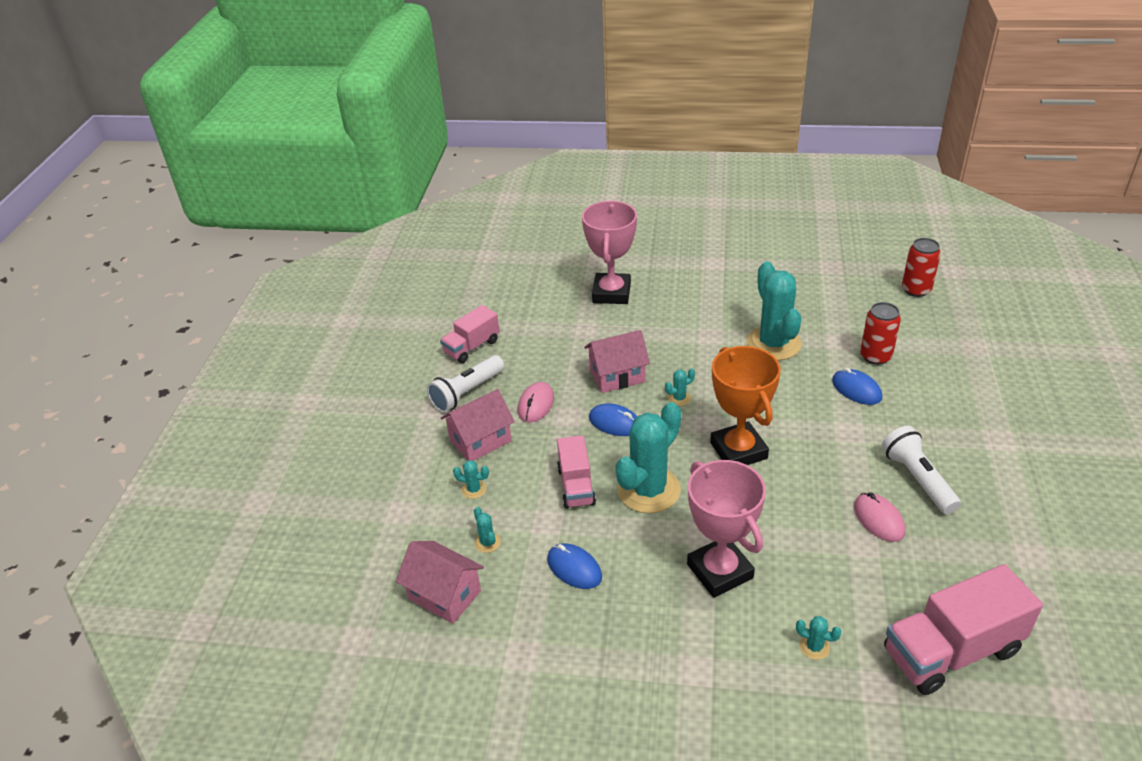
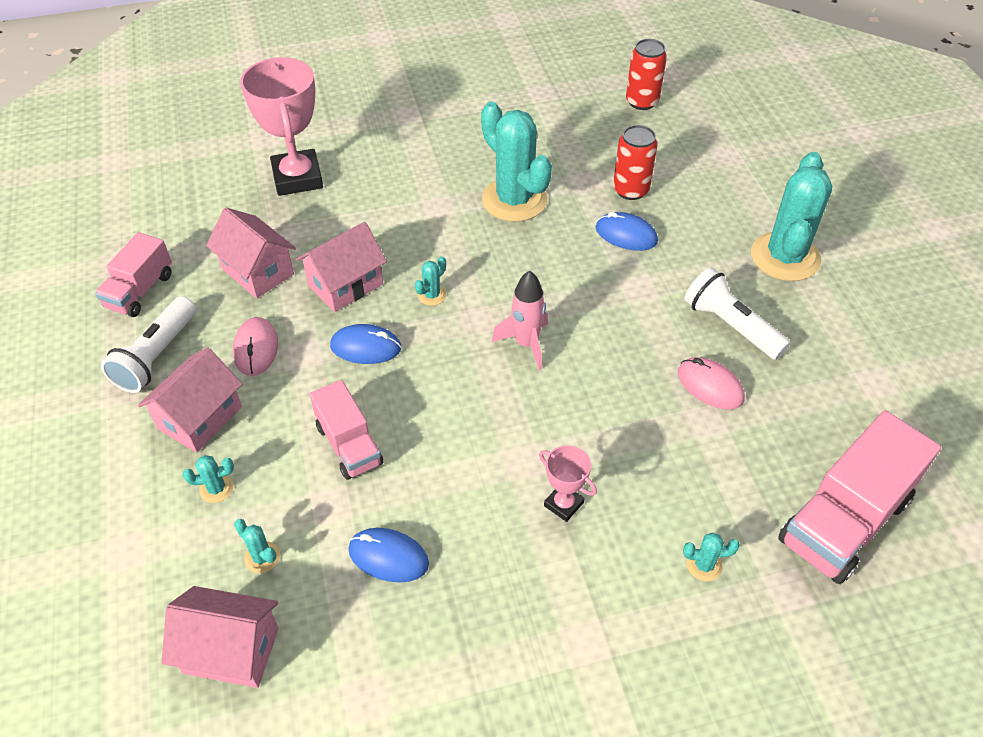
camera: 25 degrees left, 10 degrees up
turquoise cactus [616,402,681,513] -> turquoise cactus moved to [751,152,832,281]
pink trophy [687,460,766,598] -> pink trophy [539,445,597,522], size x0.48
orange trophy [710,346,781,465] -> pink rocket [492,271,548,370]
none -> pink house [206,207,296,298]

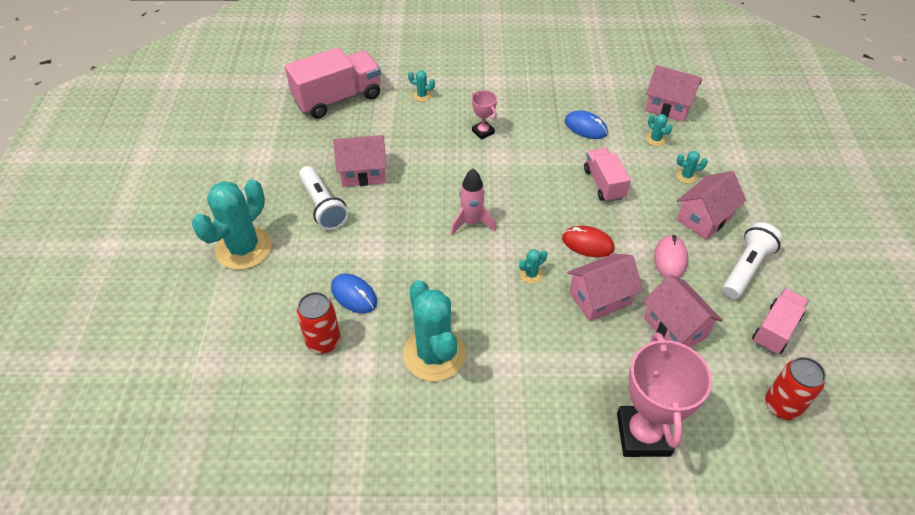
camera: 165 degrees left, 0 degrees up
blue mouse [330,324,401,364] -> red mouse [562,226,615,257]
red can [626,39,667,110] -> red can moved to [765,357,826,420]
pink mouse [678,357,745,410] -> pink house [333,135,387,187]

